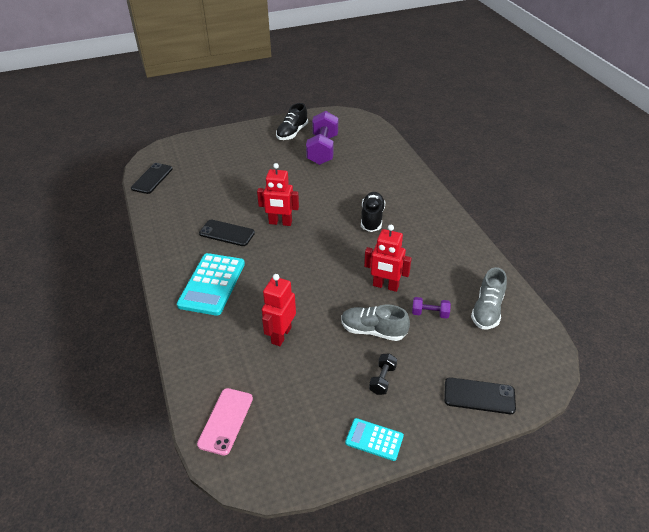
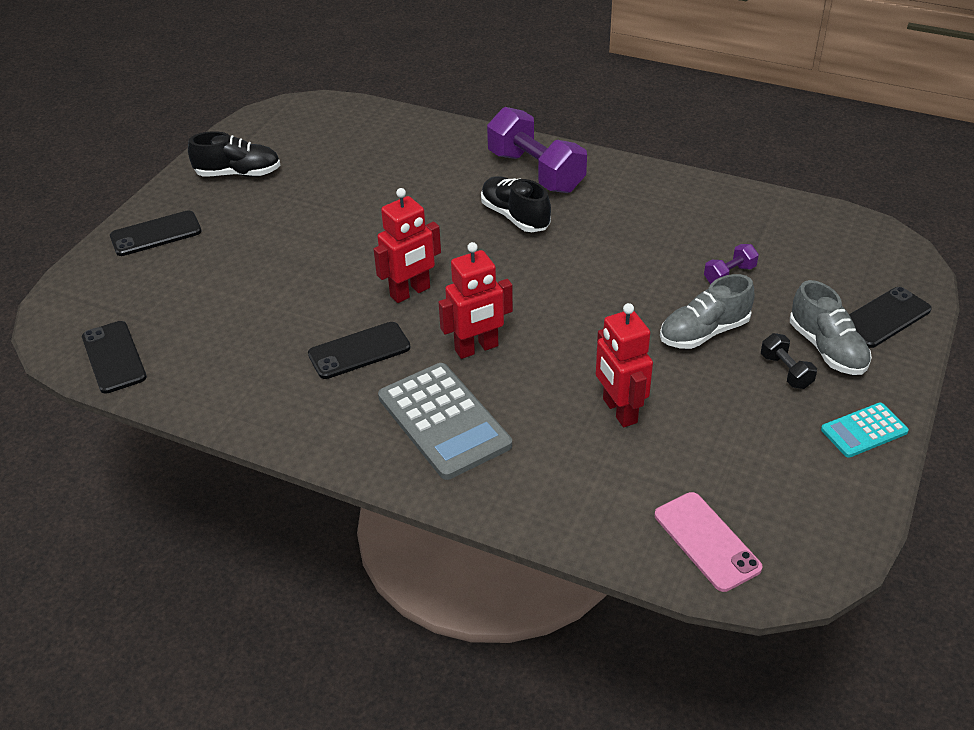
camera: 45 degrees left, 0 degrees up
turquoise calculator [177,253,245,316] -> grey calculator [378,363,512,480]
black shoe [276,103,308,140] -> black shoe turned 75 degrees counterclockwise [188,131,280,177]
purple dumbbell [306,111,338,165] -> purple dumbbell moved to [487,107,587,193]
red robot [364,225,412,292] -> red robot moved to [439,242,513,359]
grey shoe [471,267,507,329] -> grey shoe moved to [790,280,872,375]
none -> black phone [110,210,202,256]

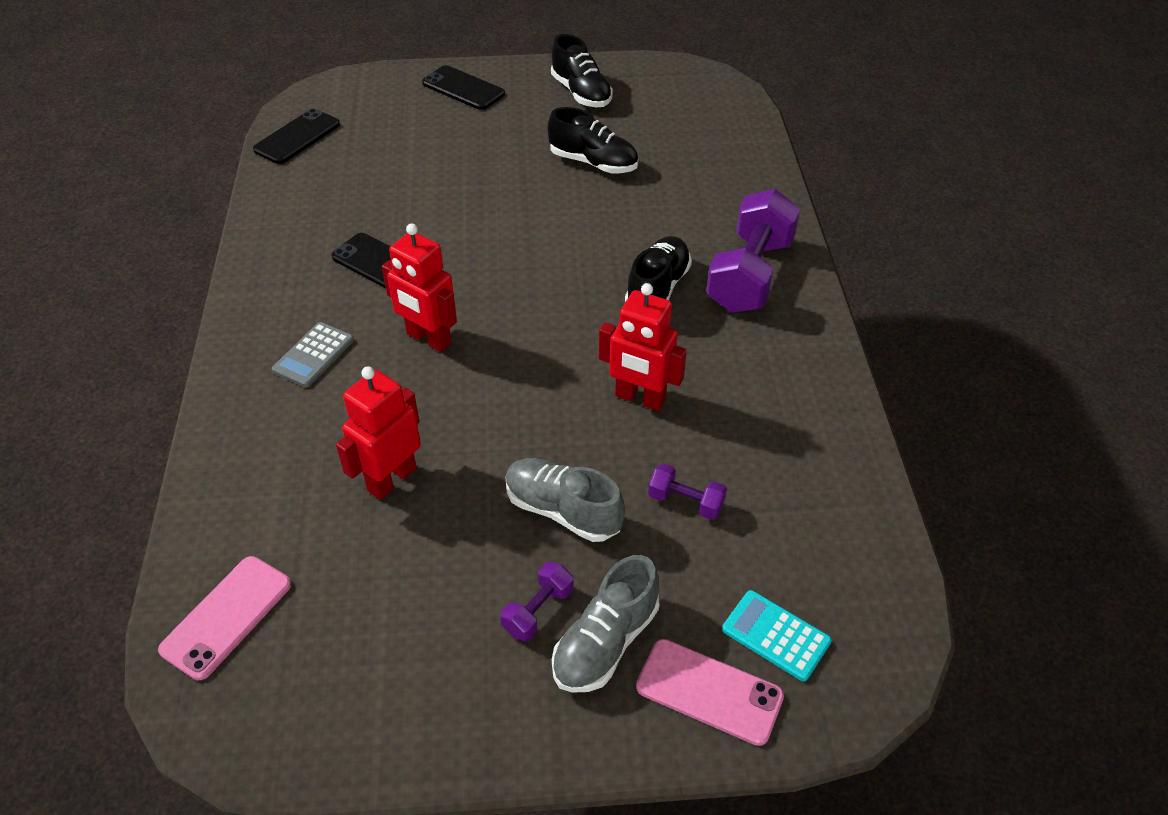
camera: 60 degrees right, 5 degrees up
red robot [374,188,441,303] -> red robot moved to [599,283,687,411]
grey calculator [378,363,512,480] -> grey calculator [272,322,354,388], size x0.54
black dumbbell [761,333,817,389] -> purple dumbbell [501,562,574,641]
turquoise calculator [821,403,909,458] -> turquoise calculator moved to [722,590,832,681]
black phone [849,287,932,348] -> pink phone [636,639,784,746]
none -> black shoe [547,107,638,173]

